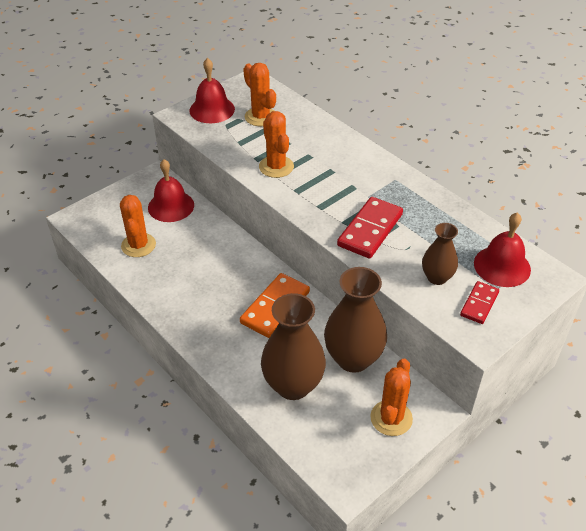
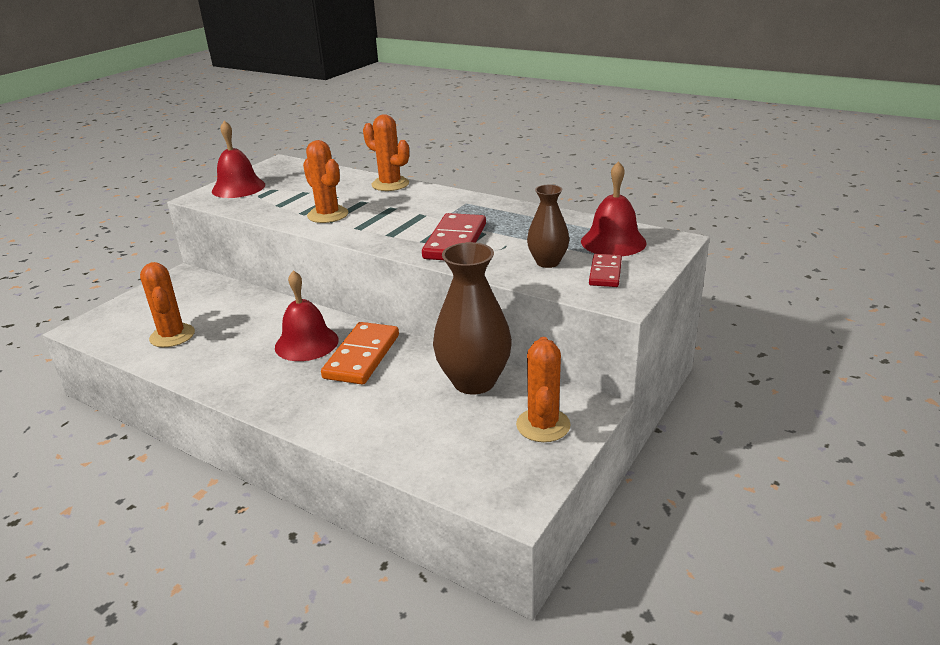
camera: 15 degrees left, 15 degrees down
red bell [148,159,194,222] -> red bell moved to [275,270,339,361]
orange cactus [243,63,276,126] -> orange cactus moved to [363,114,409,191]
brown vase [261,293,326,400] -> none

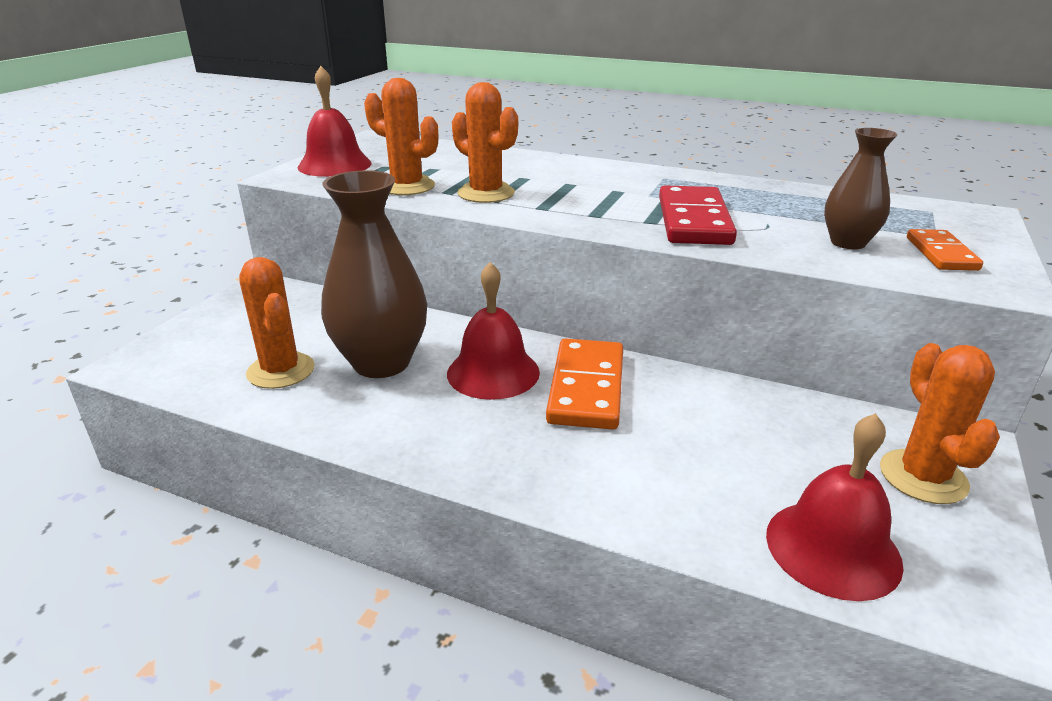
camera: 10 degrees left, 0 degrees up
orange cactus [363,114,409,191] -> orange cactus moved to [364,78,438,195]
brown vase [433,242,512,394] -> brown vase moved to [321,170,427,378]
red bell [581,161,647,256] -> red bell moved to [766,413,904,601]
red domino [589,254,622,287] -> orange domino [907,229,983,271]

